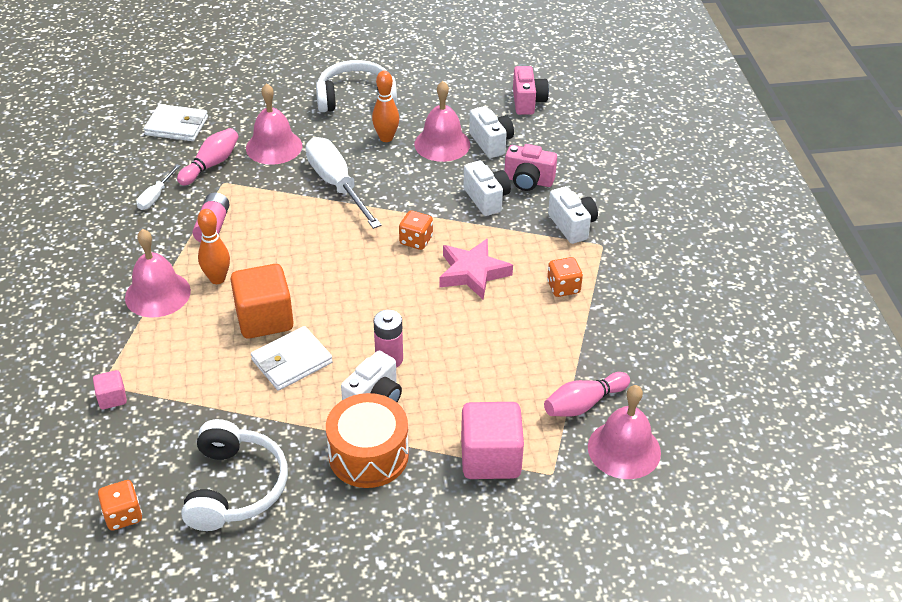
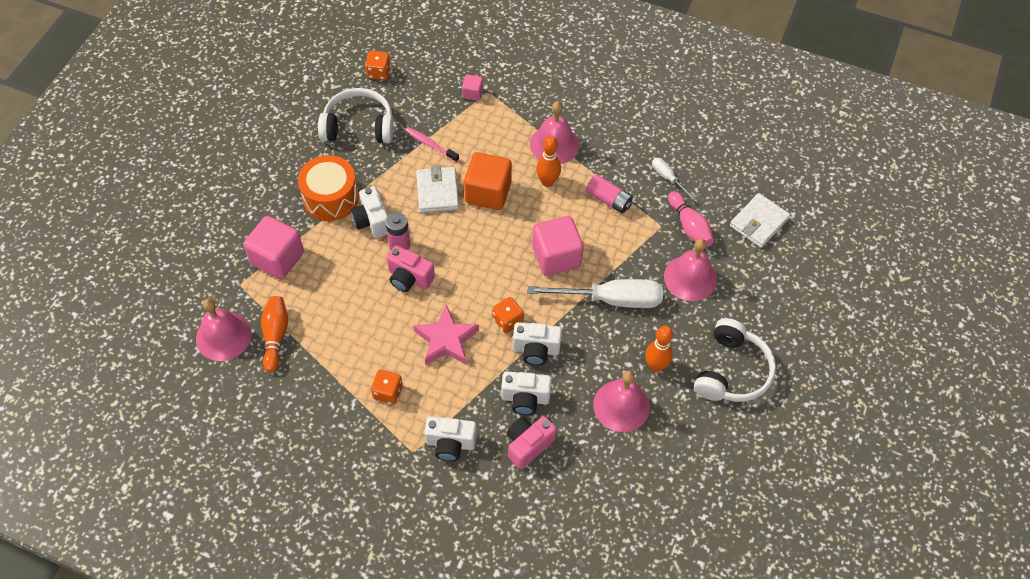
camera: 120 degrees right, 15 degrees up
white headphones [181,419,288,531] -> white headphones turned 150 degrees clockwise [318,88,394,143]
white camera [469,106,514,158] -> white camera moved to [513,322,562,365]
pink camera [513,66,549,115] -> pink camera moved to [387,245,435,292]
pink bowling pin [544,372,630,417] -> orange bowling pin [261,296,288,372]
none -> pink toothbrush [405,127,459,162]
none -> pink cube [532,216,584,276]

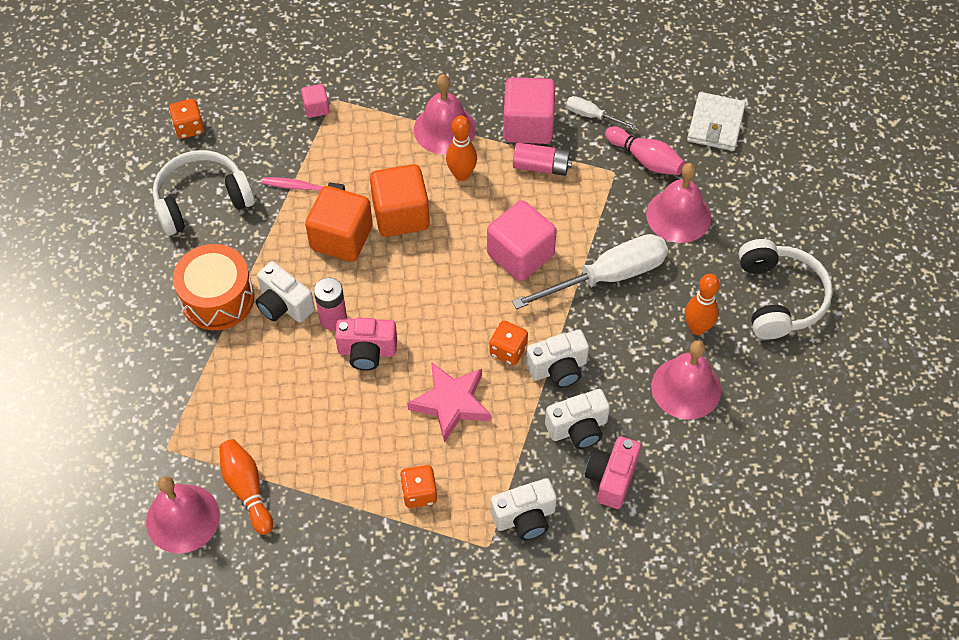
camera: 25 degrees left, 0 degrees up
pink cube [243,216,304,279] -> pink cube moved to [503,77,555,144]
white wallet [416,166,459,213] -> orange cube [305,186,373,262]

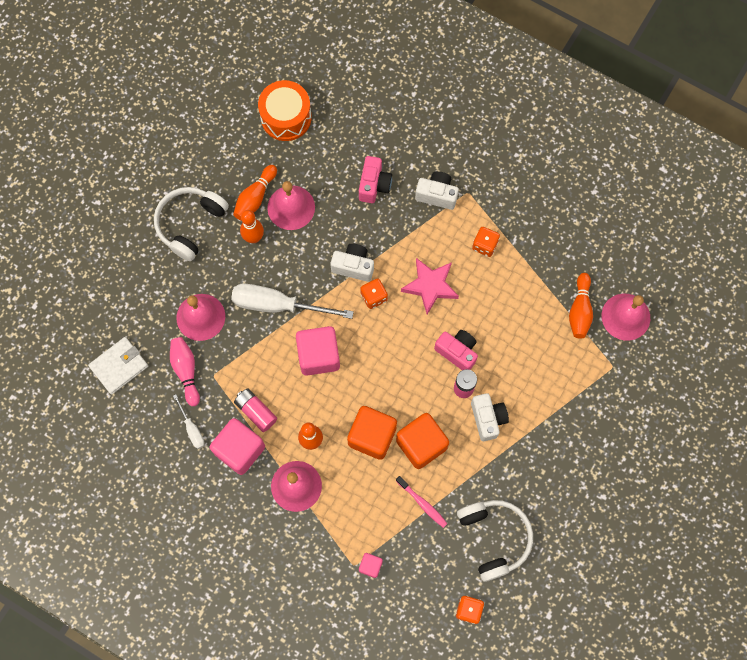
camera: 145 degrees left, 15 degrees up
white headphones [153,150,255,236] -> white headphones turned 120 degrees counterclockwise [457,500,533,582]
orange drum [173,244,255,330] -> orange drum moved to [258,80,312,141]
white camera [545,389,610,449] -> none
pink camera [585,436,641,509] -> pink camera turned 45 degrees counterclockwise [359,156,392,203]
none -> orange bowling pin [233,165,277,221]

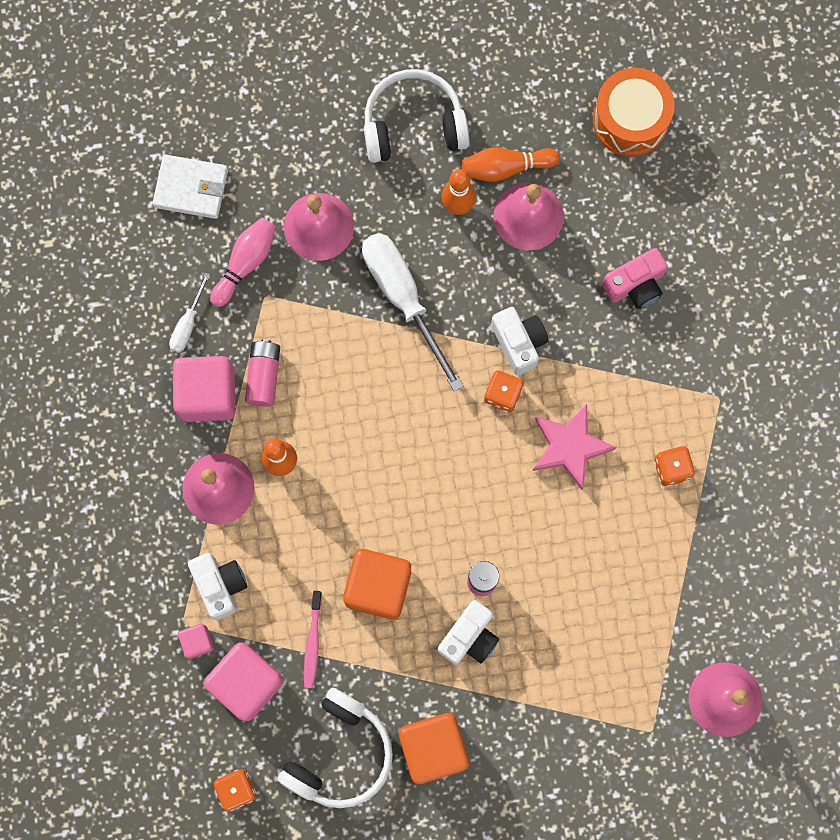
camera: 50 degrees right, 5 degrees up
pink cube [296,326,340,376] -> pink cube moved to [203,642,284,721]
orange cube [347,406,397,460] -> orange cube moved to [399,713,469,784]
white camera [415,171,459,210] -> white camera moved to [188,553,247,620]
pink camera [434,330,478,370] -> none
orange bowling pin [569,273,593,339] -> none

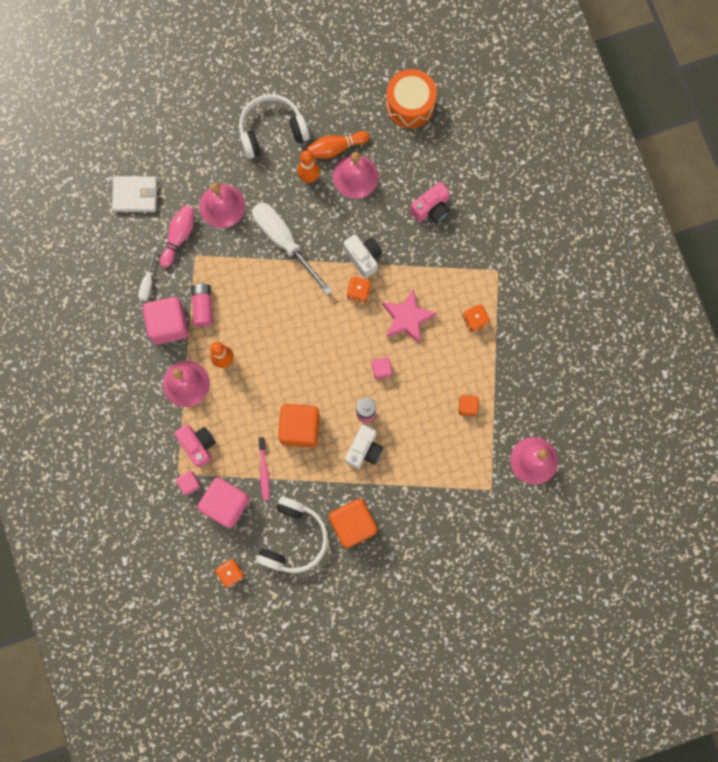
camera: 10 degrees left, 0 degrees up
white camera [188,553,247,620] -> pink camera [174,424,216,468]
none -> pink cube [372,357,392,379]
none -> orange cube [459,395,479,416]

